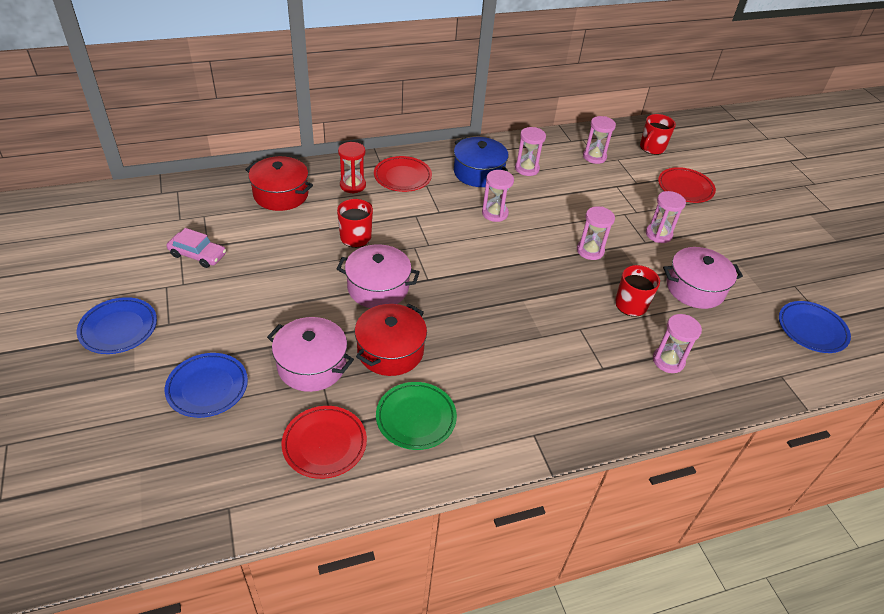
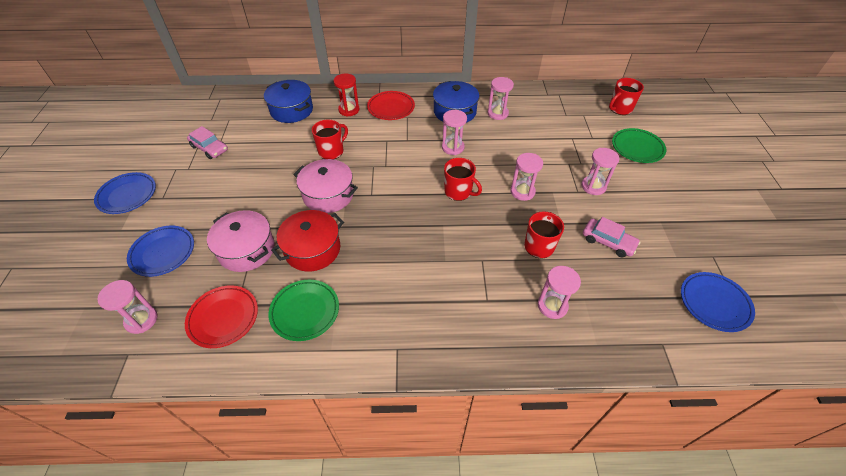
camera: 20 degrees right, 5 degrees up
red pot [245,156,313,211] -> blue pot [264,80,313,123]
pink hourglass [583,116,616,164] -> pink hourglass moved to [97,280,157,334]
red plate [658,167,716,203] -> green plate [612,128,666,163]
pink pot [663,247,743,309] -> pink car [583,217,640,257]
none -> red mug [444,158,482,201]

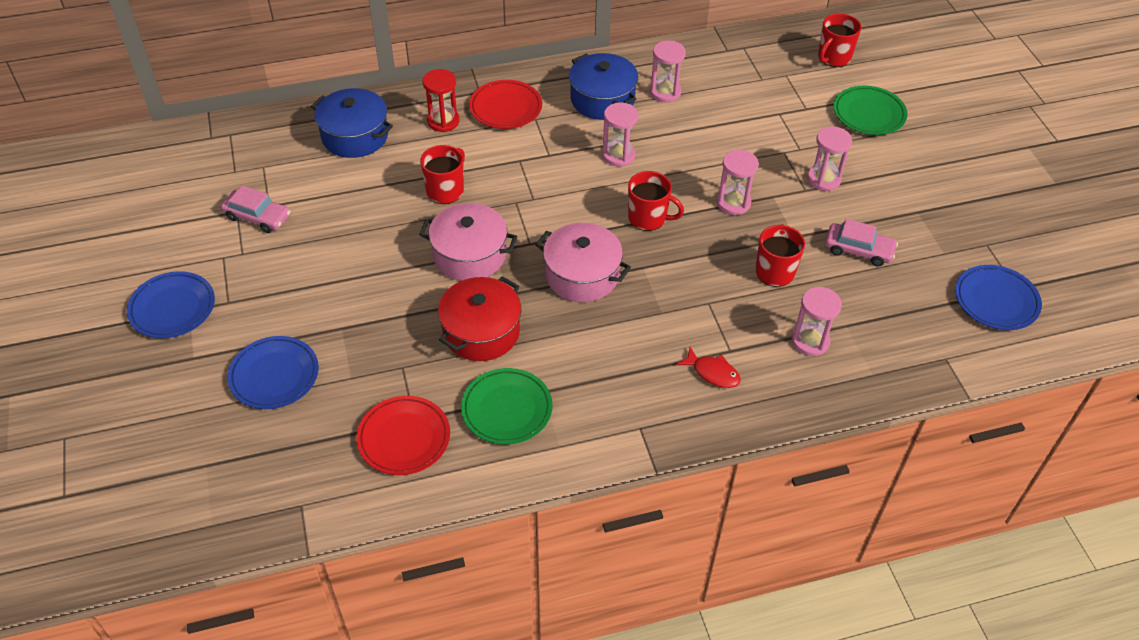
camera: 15 degrees left, 0 degrees up
pink hourglass [97,280,157,334] -> none
pink pot [207,210,275,272] -> pink pot moved to [536,223,631,302]
none -> red fish [676,347,741,388]

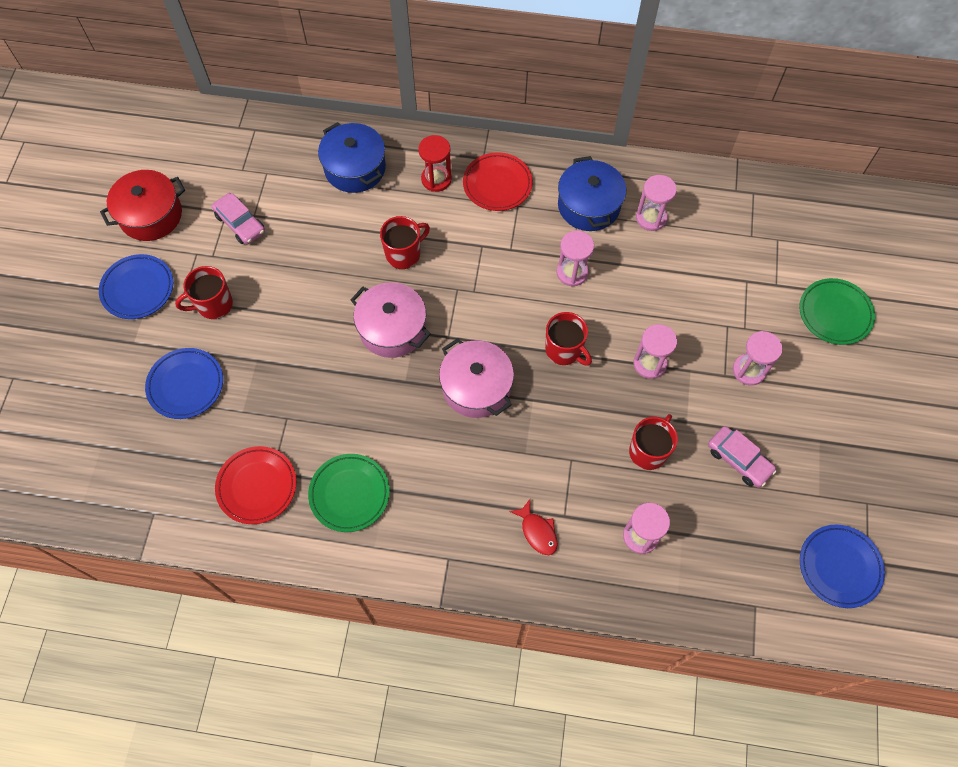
camera: 25 degrees right, 15 degrees up
red pot [438,276,521,361] -> red pot moved to [100,170,185,241]
red mug [818,13,861,67] -> red mug moved to [175,266,233,319]

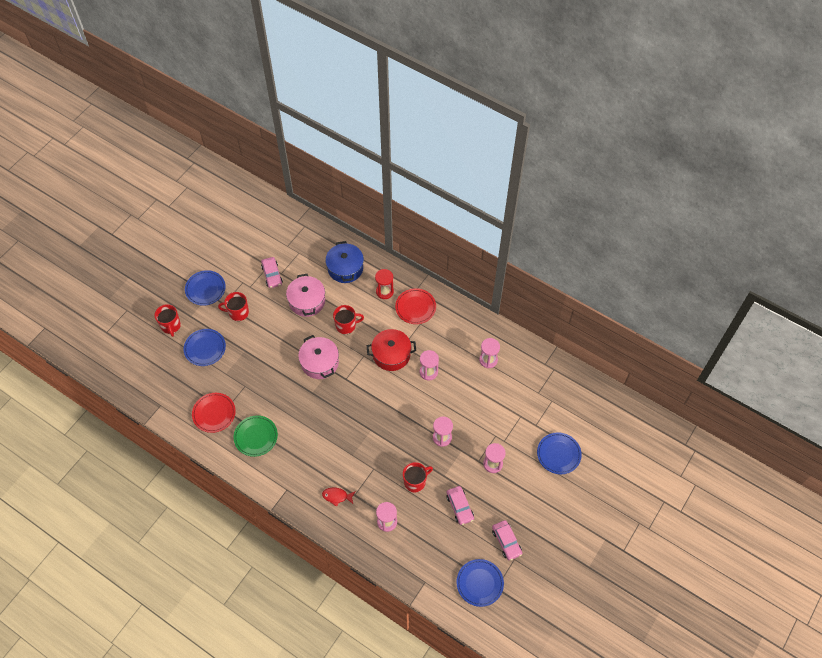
camera: 25 degrees right, 5 degrees down
red pot [100,170,185,241] -> red pot moved to [367,329,416,371]
pink pot [439,338,514,418] -> pink pot moved to [286,274,325,317]
red fish [509,499,558,555] -> red fish turned 105 degrees clockwise [322,487,356,507]
red mug [545,312,592,366] -> red mug moved to [155,304,181,337]
blue pot [558,156,626,231] -> none
green plate [799,278,875,345] -> blue plate [537,433,582,474]
none -> pink car [492,520,522,560]

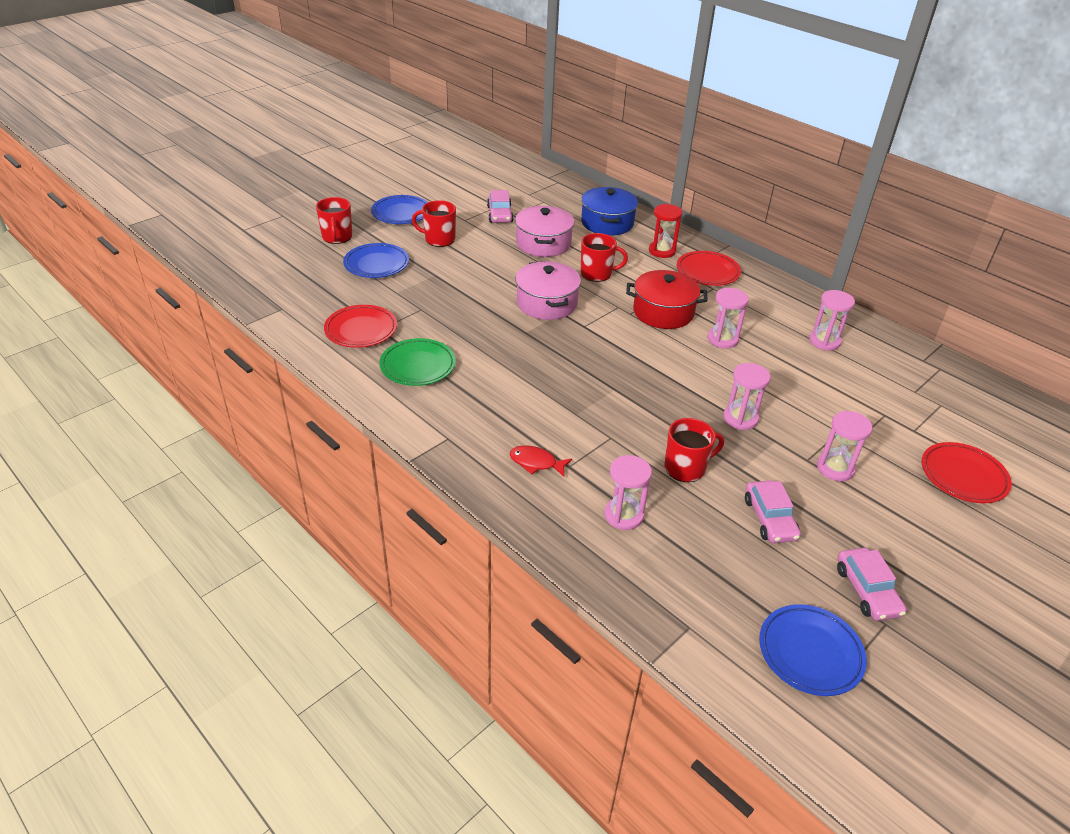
camera: 10 degrees right, 20 degrees down
blue plate [537,433,582,474] -> red plate [921,442,1012,503]

